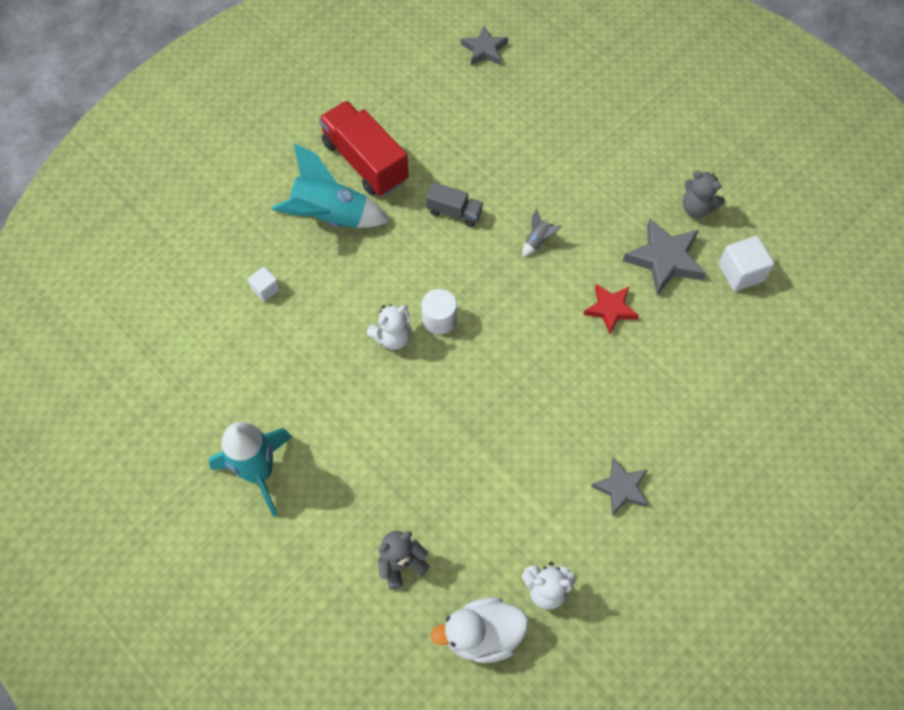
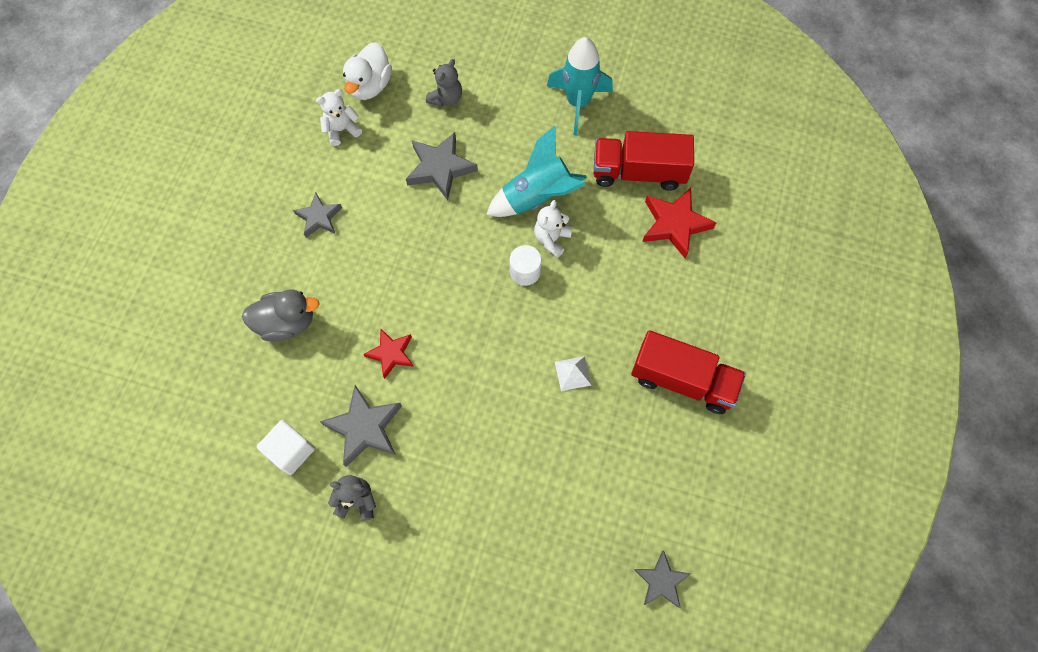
camera: 150 degrees right, 5 degrees up
white cube [248,267,280,302] -> red star [642,188,716,259]
turquoise rocket [271,143,389,228] -> turquoise rocket moved to [486,126,587,217]
grey truck [426,182,483,227] -> white pyramid [555,356,591,391]
white duck [431,597,528,663] -> white duck turned 150 degrees clockwise [343,42,392,100]
grey rocket [522,209,562,257] -> none
none -> grey duck [242,289,320,342]
none -> grey star [406,132,478,200]
none -> red truck [594,131,694,191]

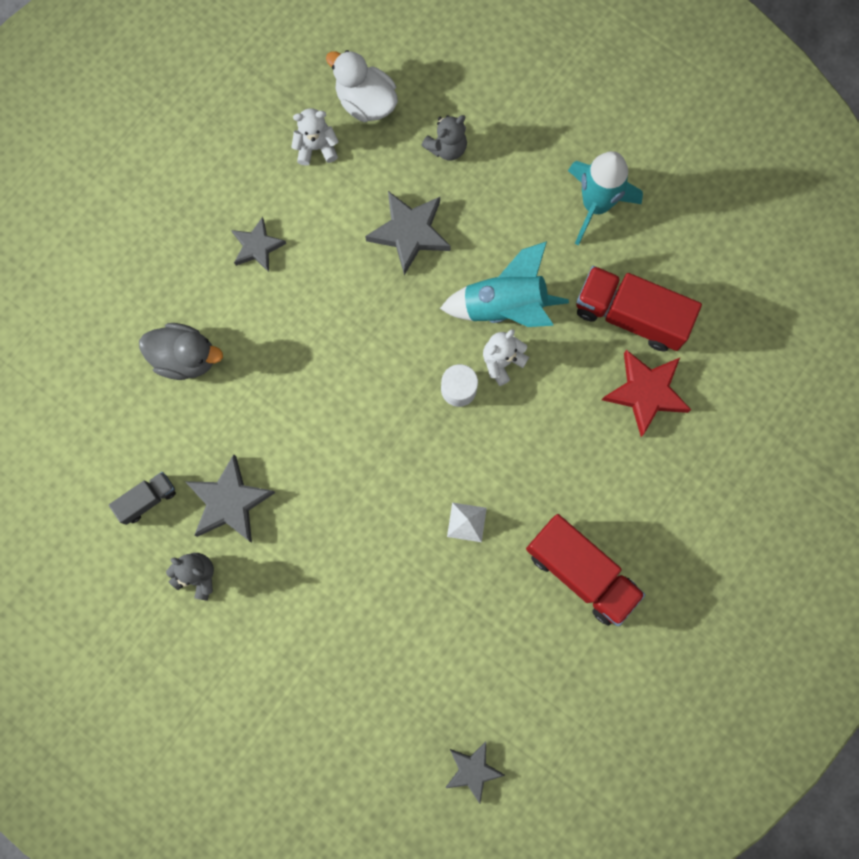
camera: 20 degrees right, 10 degrees up
white cube [257,420,315,475] -> grey truck [109,472,176,525]
white duck [343,42,392,100] -> white duck turned 90 degrees clockwise [326,50,398,122]
red star [363,329,414,379] -> none

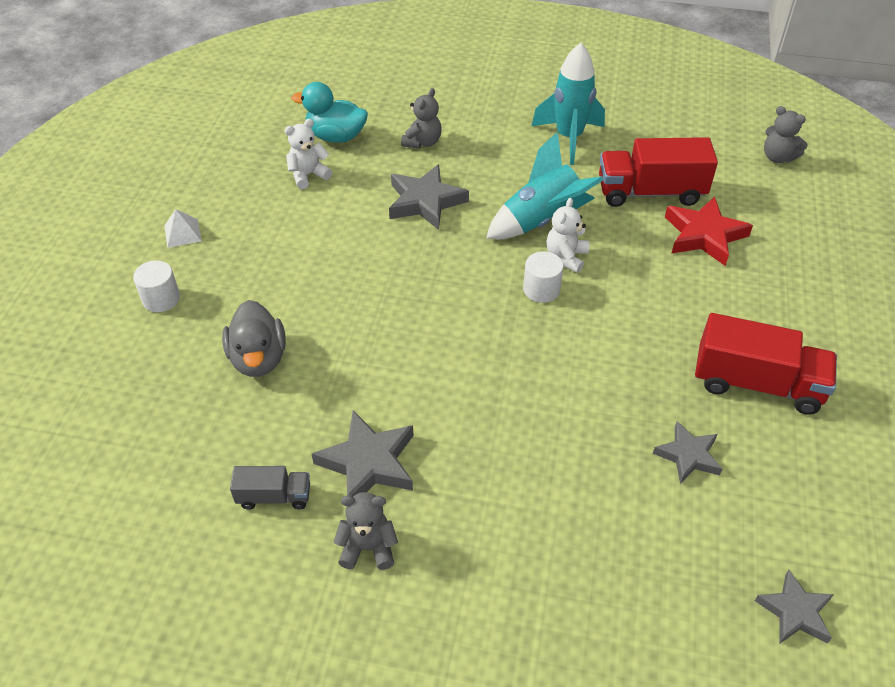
camera: 25 degrees left, 30 degrees down
grey truck [109,472,176,525] -> grey truck turned 60 degrees clockwise [230,466,310,510]
grey duck [139,323,223,380] -> grey duck turned 90 degrees clockwise [222,300,286,377]
grey star [231,217,286,272] -> grey star moved to [653,421,722,484]
white duck [326,50,398,122] -> turquoise duck [292,82,368,143]
white pyramid [447,502,487,542] -> white pyramid moved to [165,209,201,248]
none -> white cylinder [133,260,180,312]
none -> grey teddy bear [764,106,808,163]

